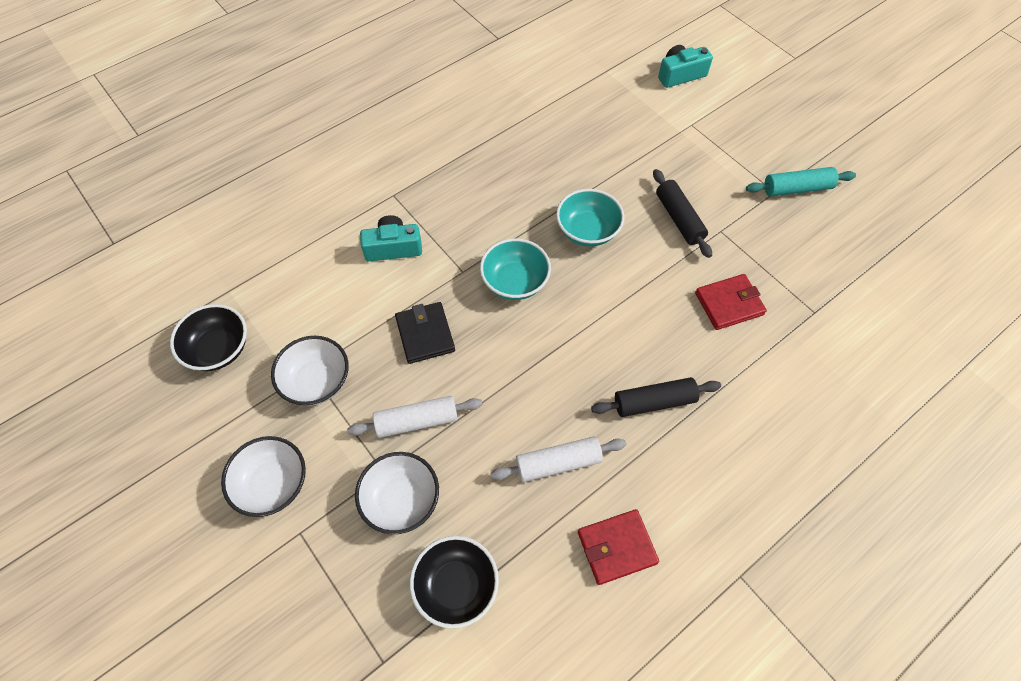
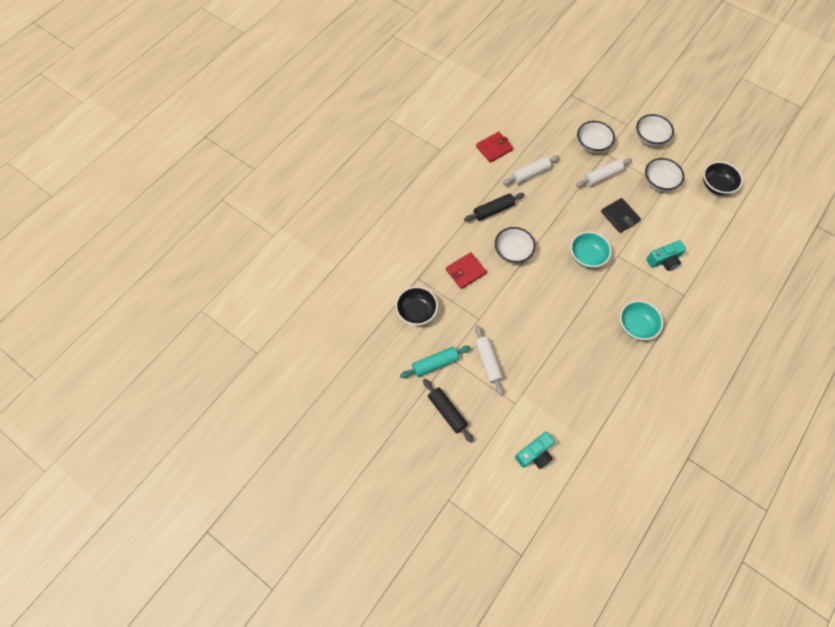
camera: 165 degrees right, 5 degrees up
black bowl [410,536,499,629] -> black bowl moved to [395,286,438,325]
turquoise bowl [556,189,625,247] -> turquoise bowl moved to [620,300,663,340]
black rolling pin [653,169,712,258] -> black rolling pin moved to [423,379,474,443]
none -> white rolling pin [475,325,504,396]
none -> white bowl [495,227,536,263]

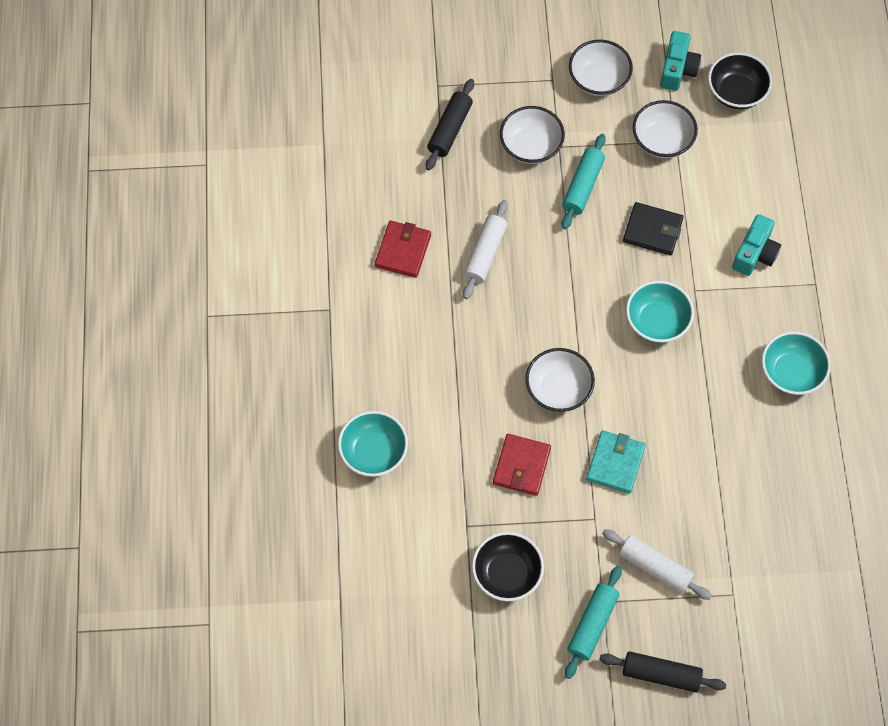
camera: 40 degrees left, 0 degrees up
black rolling pin [464,193,524,222] -> black rolling pin moved to [426,79,474,171]
turquoise camera [515,432,555,469] -> turquoise camera moved to [660,31,701,91]
white rolling pin [576,158,632,187] -> turquoise rolling pin [562,134,606,229]
none -> turquoise bowl [338,411,408,477]
none -> turquoise wallet [586,430,646,494]

